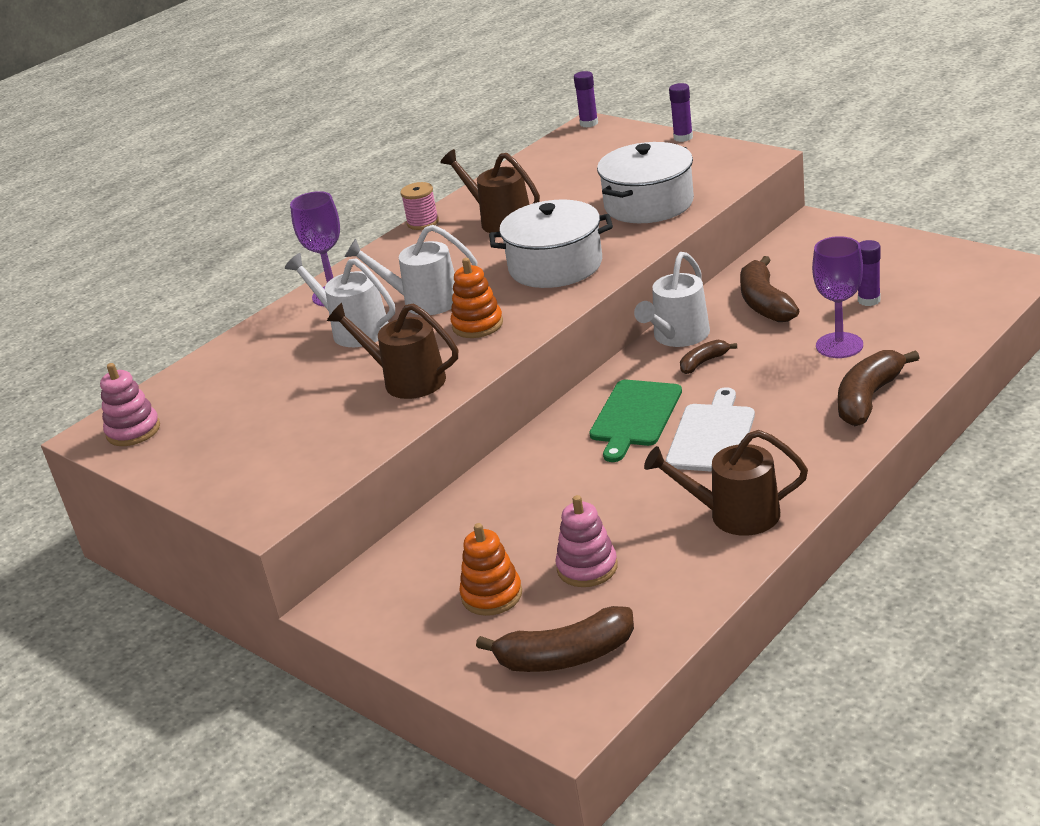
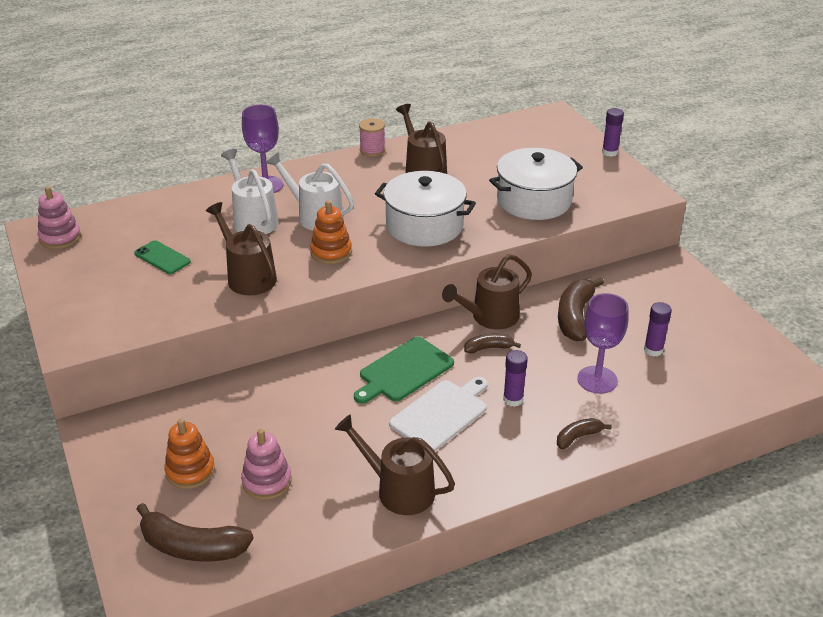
camera: 20 degrees right, 5 degrees up
purple glue stick [574,71,598,128] -> purple glue stick moved to [503,350,528,407]
white watering can [634,252,710,347] -> brown watering can [442,254,532,330]
brown banana [838,350,919,426] -> brown banana [557,418,612,449], size x0.55
none -> green phone [134,240,191,274]

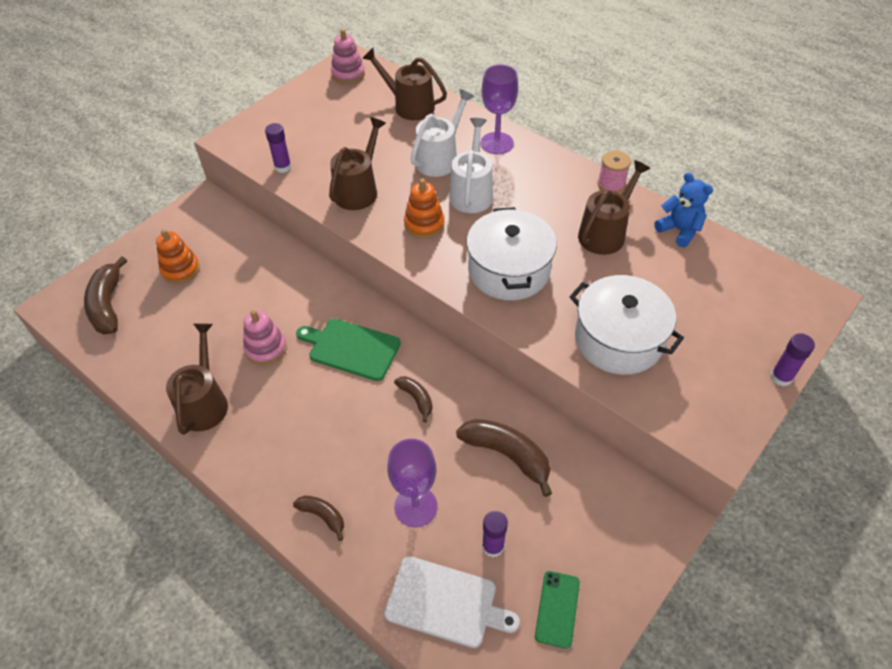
camera: 65 degrees right, 15 degrees up
green phone [134,240,191,274] -> green phone moved to [535,571,580,649]
pink stacking toy [241,429,292,500] -> pink stacking toy moved to [243,310,287,366]
white cutting board [389,377,488,451] -> white cutting board moved to [384,556,520,648]
brown watering can [442,254,532,330] -> brown watering can moved to [362,48,447,120]
purple glue stick [503,350,528,407] -> purple glue stick moved to [265,123,292,173]
brown banana [558,277,604,341] -> brown banana turned 45 degrees clockwise [456,419,552,497]
none -> blue teddy bear [654,172,713,247]

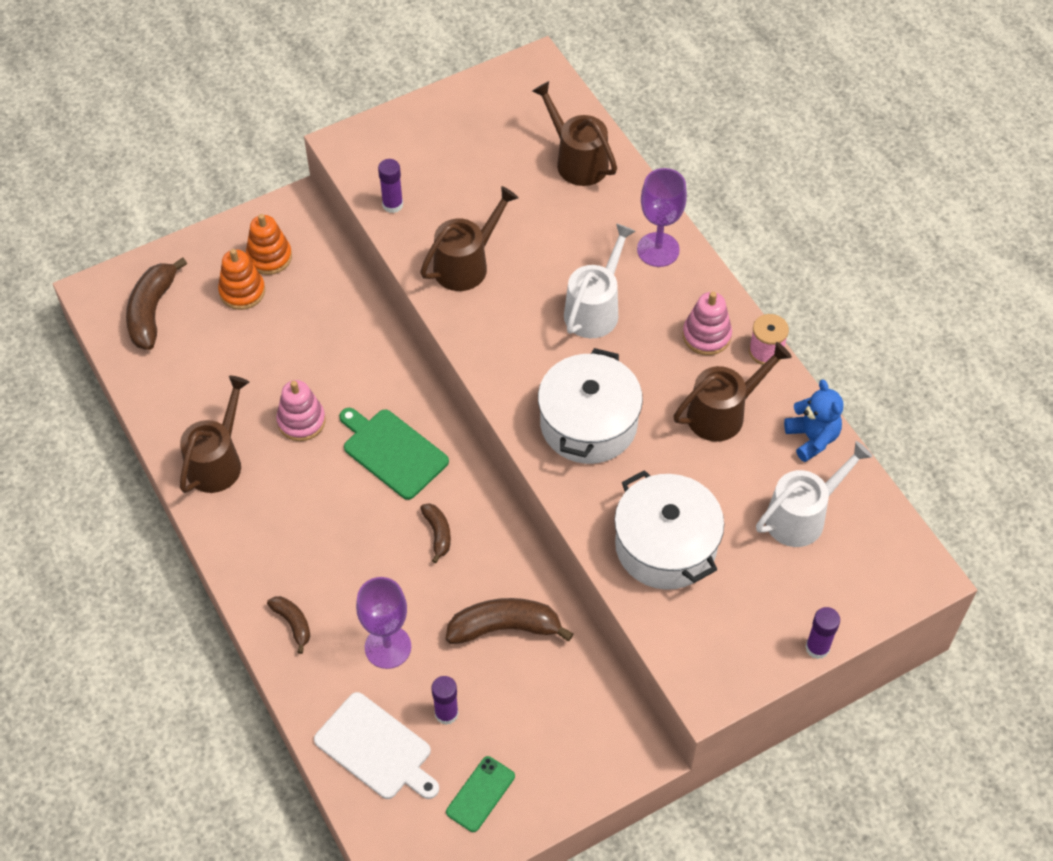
camera: 20 degrees right, 5 degrees up
pink stacking toy [331,29,365,84] -> pink stacking toy moved to [683,292,732,355]
orange stacking toy [404,179,444,239] -> orange stacking toy moved to [246,214,292,275]
white watering can [410,89,474,177] -> white watering can moved to [756,441,873,547]
brown banana [456,419,552,497] -> brown banana turned 60 degrees counterclockwise [446,598,573,644]

